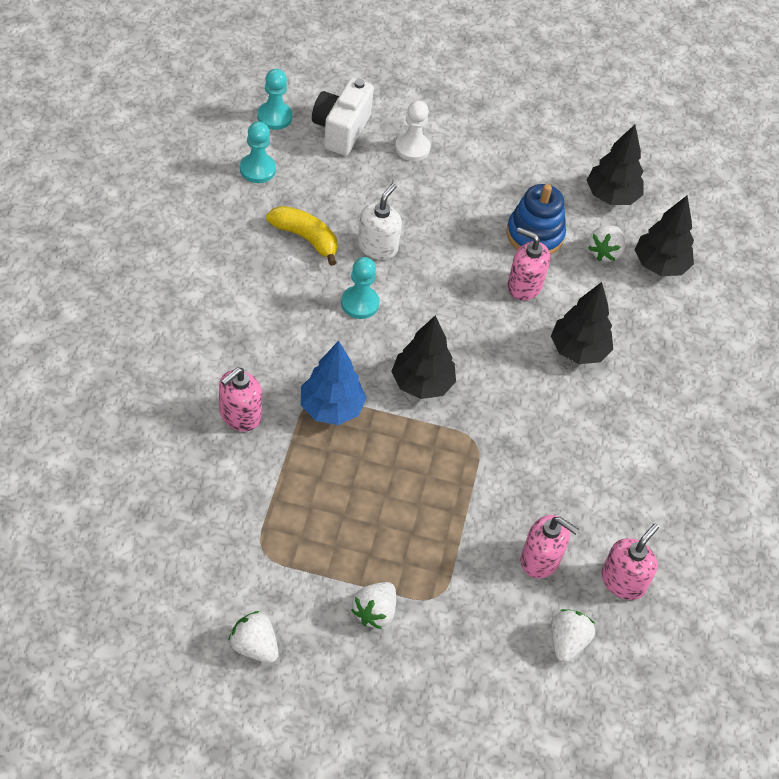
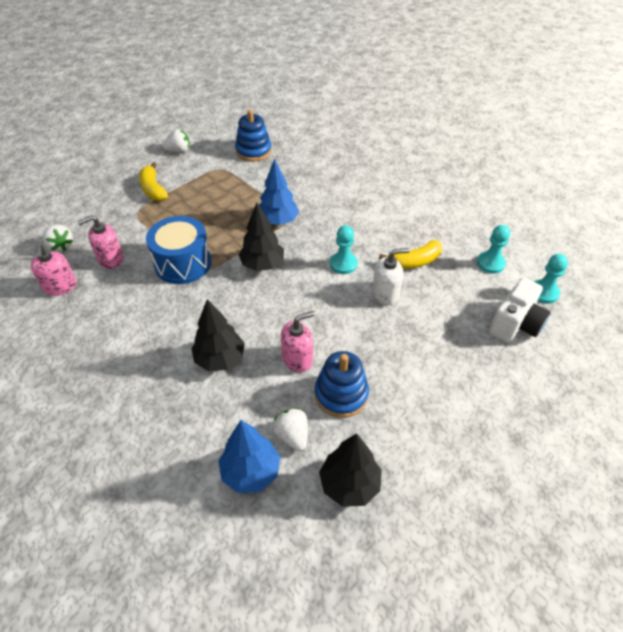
camera: 130 degrees right, 5 degrees down
pink soap dispenser [219,367,262,431] -> none
white camera [312,78,374,156] -> white camera turned 75 degrees clockwise [489,277,551,343]
white strawberry [351,582,396,629] -> yellow banana [139,162,168,201]
white soap dispenser [358,183,402,260] -> white soap dispenser turned 75 degrees counterclockwise [372,248,410,305]
white pawn [395,101,431,161] -> none
black tree [635,196,694,276] -> blue tree [219,420,280,493]
none -> blue drum [146,216,211,284]
none -> blue stacking toy [235,110,272,162]

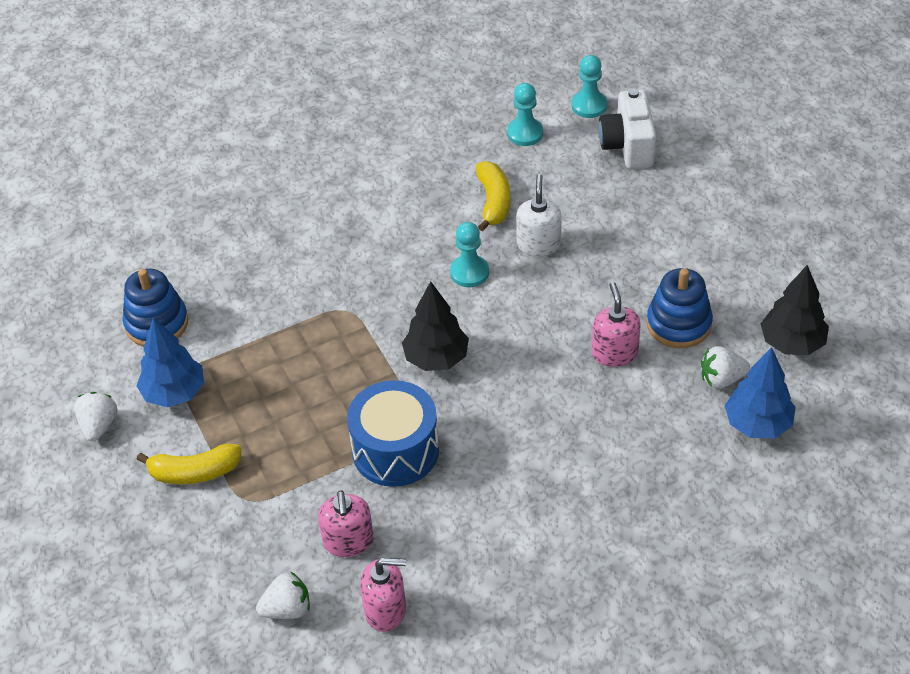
camera: 70 degrees left, 0 degrees up
black tree [191,299,245,371] -> none
blue tree [259,159,299,225] -> blue tree moved to [137,317,204,408]
white camera [489,277,551,343] -> white camera turned 150 degrees counterclockwise [599,88,656,169]

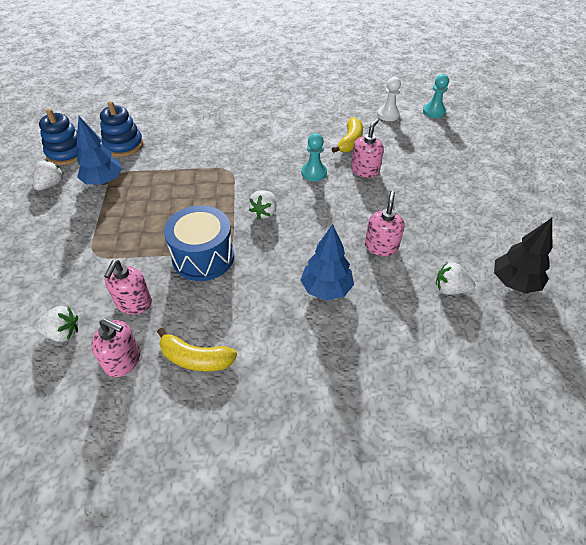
camera: 20 degrees right, 0 degrees up
yellow banana [137,444,242,484] -> yellow banana moved to [157,328,237,372]
black tree [402,281,469,371] -> white strawberry [249,190,276,219]
turquoise pawn [507,83,543,146] -> white pawn [377,77,401,121]
white soap dispenser [516,174,562,256] -> pink soap dispenser [351,119,384,178]
white camera [599,88,656,169] -> none
blue stacking toy [647,268,713,348] -> blue stacking toy moved to [39,109,80,165]
blue tree [725,347,795,438] -> blue tree moved to [301,224,354,300]

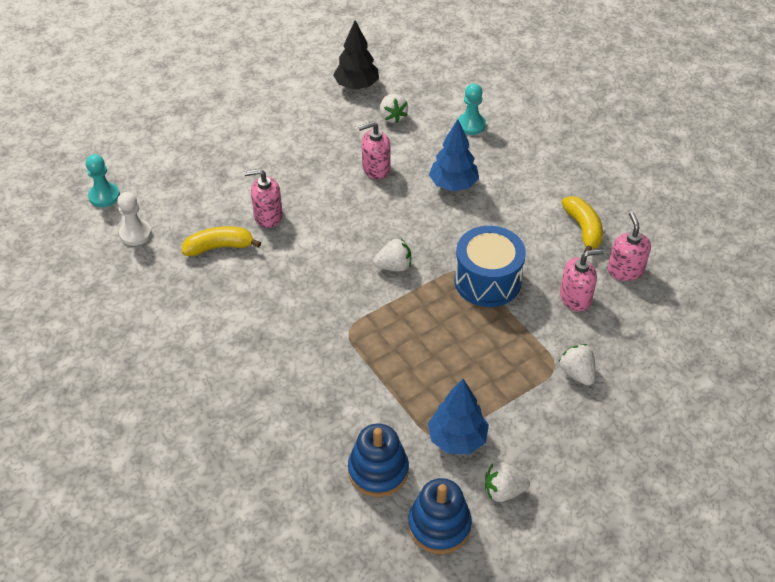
camera: 120 degrees left, 0 degrees up
white strawberry [35,306,78,342] -> white strawberry moved to [558,344,595,385]
turquoise pawn [301,133,327,181] -> turquoise pawn moved to [458,83,486,135]

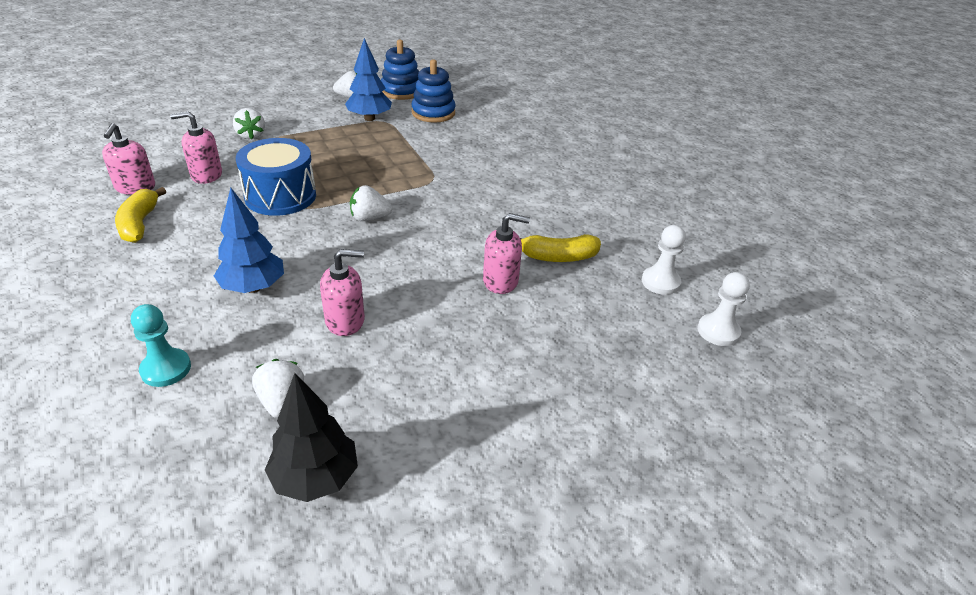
camera: 175 degrees left, 10 degrees down
turquoise pawn [86,154,120,207] -> white pawn [698,272,750,346]

